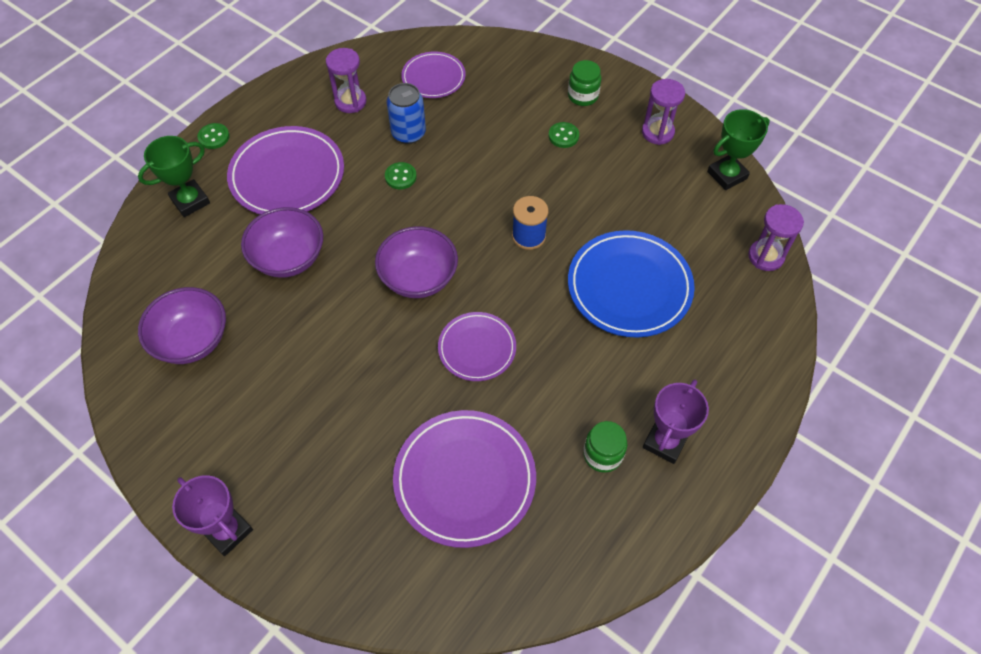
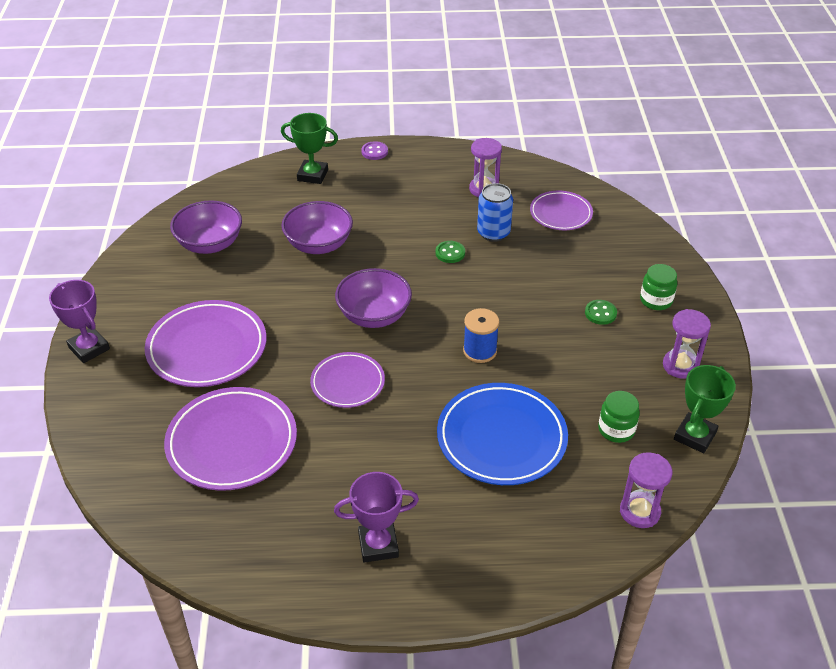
camera: 50 degrees right, 15 degrees down
purple trophy [172,475,253,556] -> purple trophy turned 45 degrees counterclockwise [49,280,110,363]
green button [197,123,230,149] -> purple button [361,141,388,160]
purple plate [227,126,344,215] -> purple plate moved to [145,300,267,387]
green jar [583,421,627,473] -> green jar moved to [598,391,640,443]
green trophy [707,109,770,190] -> green trophy turned 75 degrees counterclockwise [674,365,736,453]

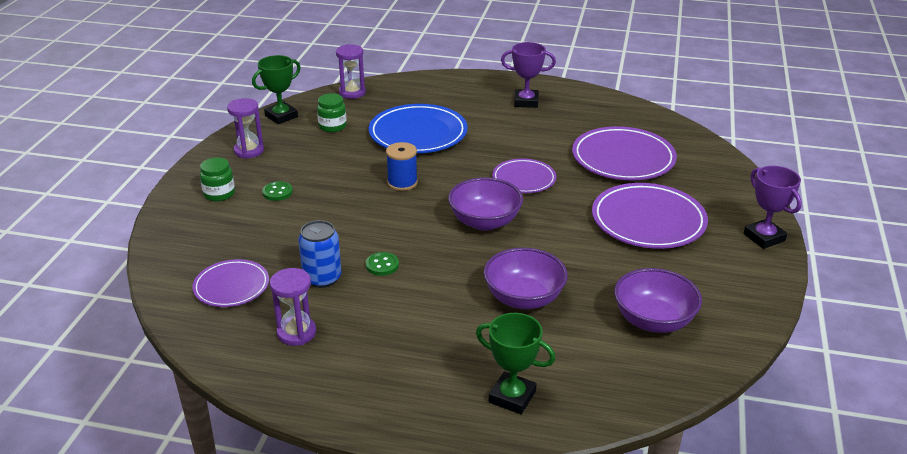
camera: 165 degrees left, 10 degrees down
purple button [361,141,388,160] -> none

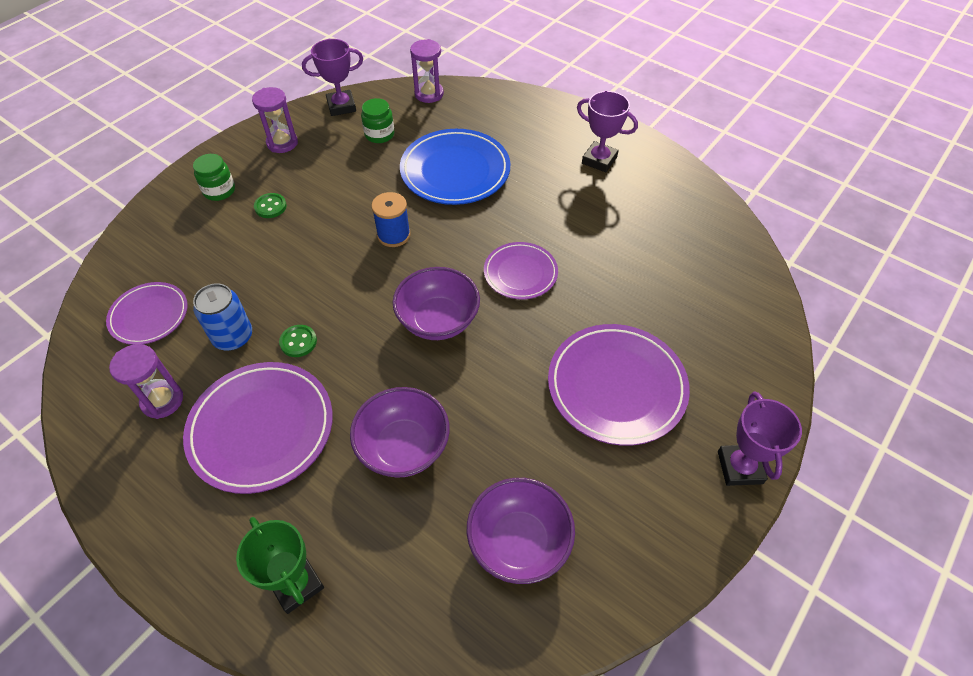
camera: 25 degrees right, 20 degrees up
green trophy [252,55,301,124] -> purple trophy [302,39,363,116]
purple plate [572,126,677,180] -> purple plate moved to [183,362,333,494]

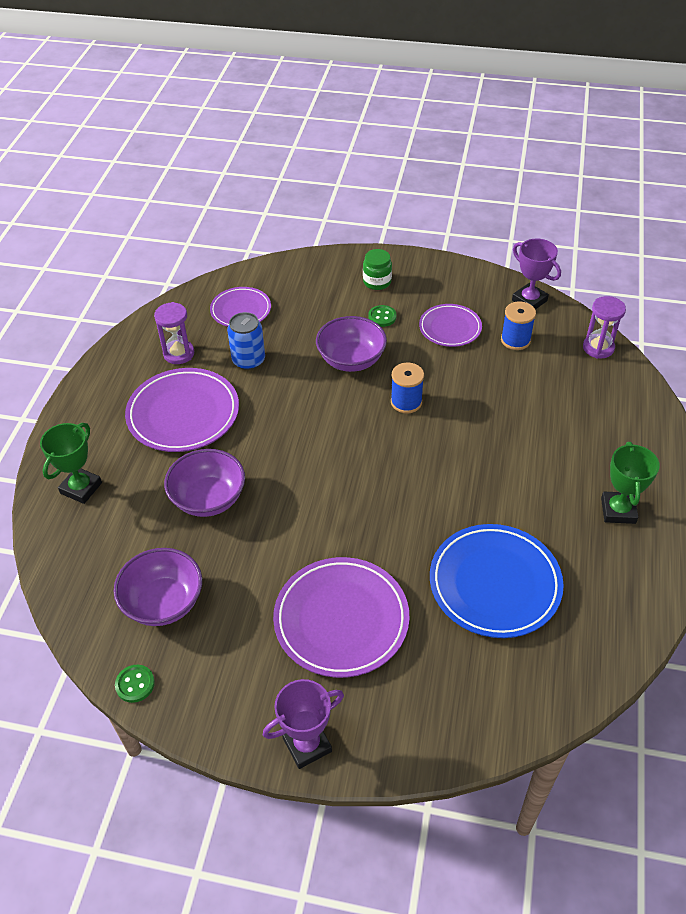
camera: 65 degrees right, 5 degrees down
purple hourglass [252,87,298,153] -> none
green button [279,325,317,357] -> green button moved to [115,665,155,703]
green jar [361,98,395,143] -> blue spool [501,301,536,350]
purple bowl [393,267,480,340] -> purple bowl moved to [316,316,387,372]
blue plate [400,129,510,205] -> blue plate moved to [430,524,564,638]
purple plate [484,242,558,299] -> purple plate moved to [419,304,482,347]
purple trophy [577,91,638,172] -> green trophy [601,442,660,524]

